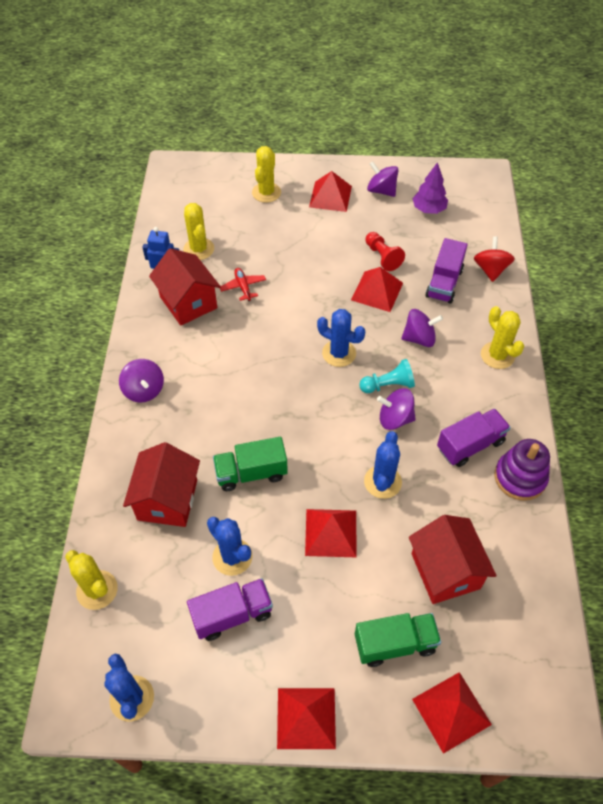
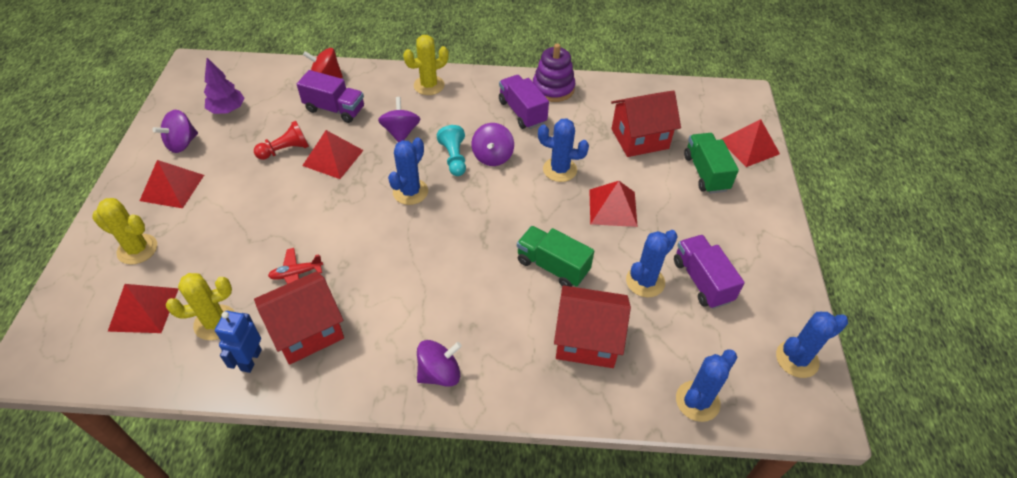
camera: 90 degrees left, 5 degrees down
yellow cactus [65,550,118,610] -> blue cactus [676,349,737,422]
green truck [213,437,288,491] -> green truck turned 135 degrees clockwise [517,226,594,287]
red pyramid [277,688,336,749] -> red pyramid moved to [107,284,179,333]

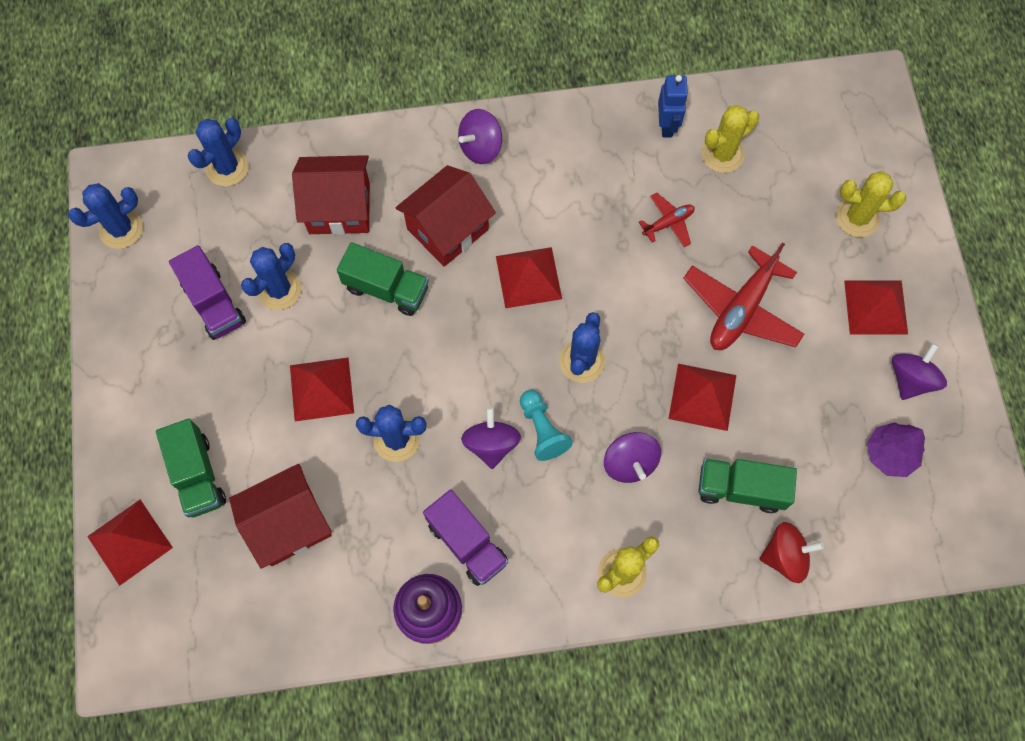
camera: 170 degrees right, 20 degrees up
red pyramid [107,284,179,333] -> red pyramid moved to [496,247,562,308]
red pawn [254,121,309,160] -> none
red house [254,271,344,365] -> red house moved to [395,165,496,267]
purple truck [297,70,364,123] -> green truck [699,459,797,513]
none -> red plane [683,242,804,350]

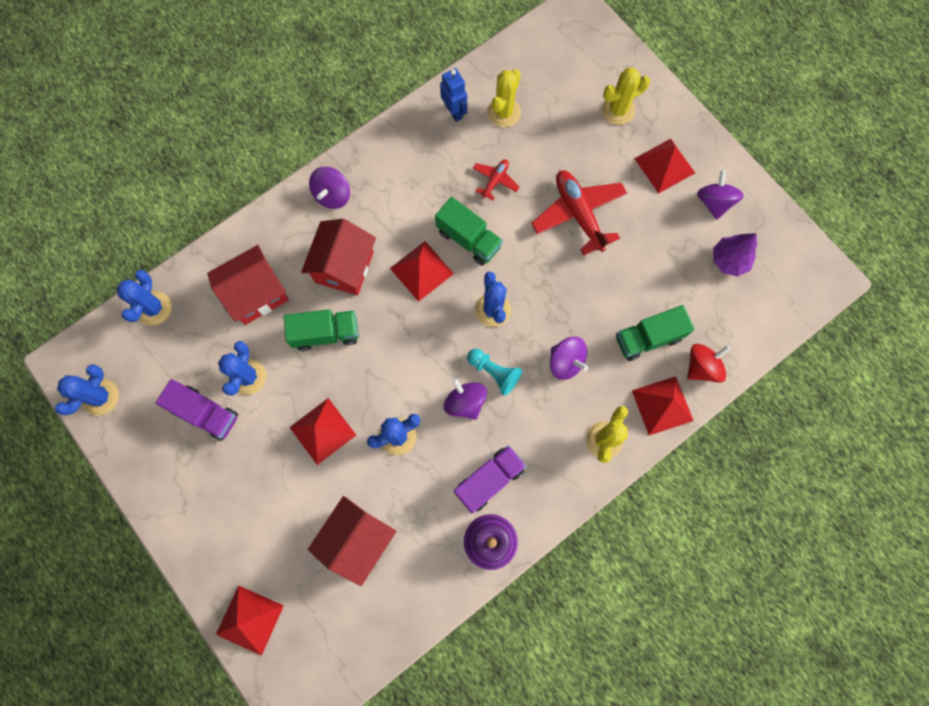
camera: 30 degrees left, 5 degrees up
green truck [156,419,226,518] -> green truck moved to [435,197,503,266]
purple truck [423,490,508,586] -> purple truck turned 60 degrees counterclockwise [454,445,526,513]
red pyramid [669,364,736,431] -> red pyramid moved to [632,376,694,435]
red plane [683,242,804,350] -> red plane turned 150 degrees clockwise [531,170,627,256]

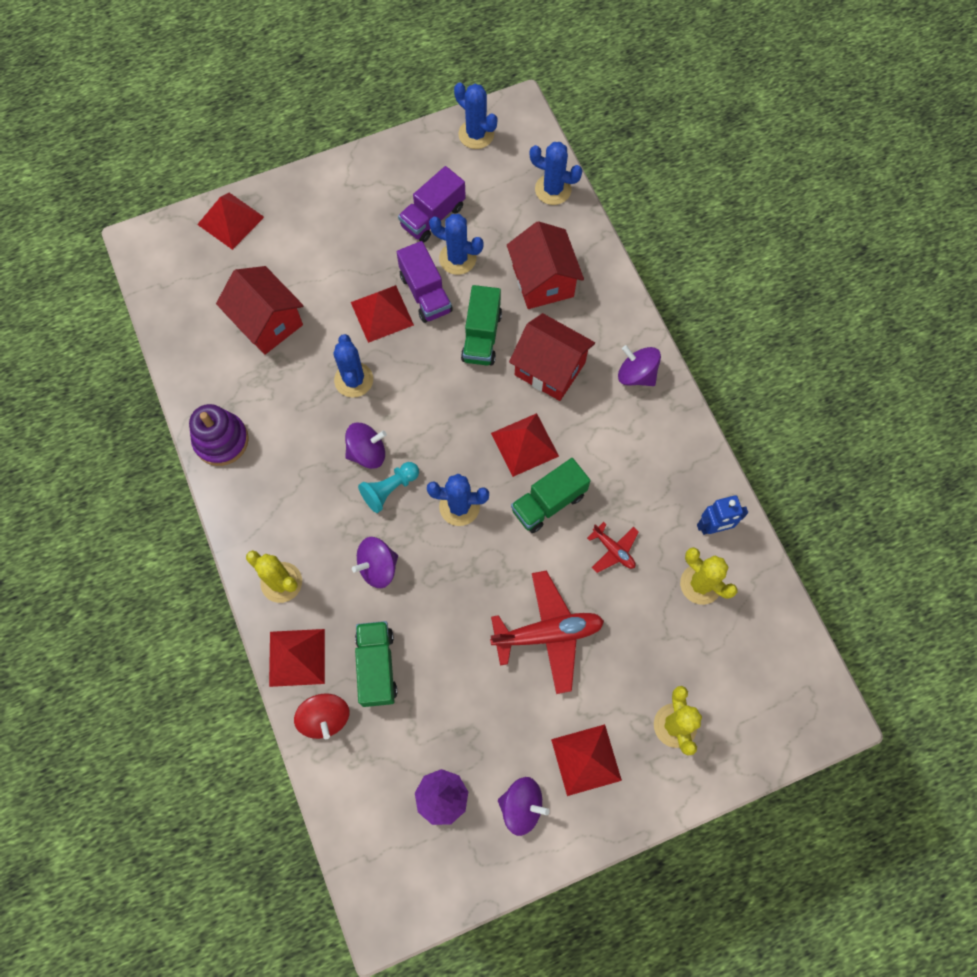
camera: 105 degrees right, 5 degrees down
purple truck [454,445,526,513] -> purple truck moved to [397,241,453,323]

